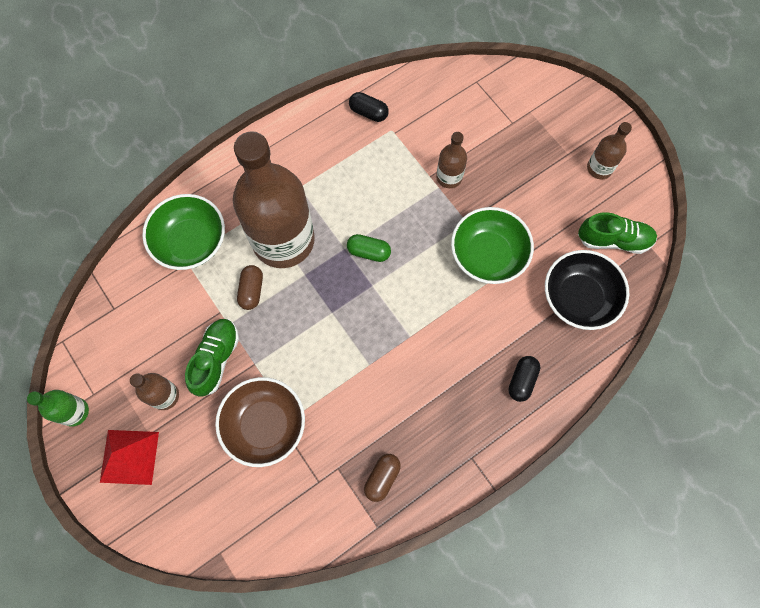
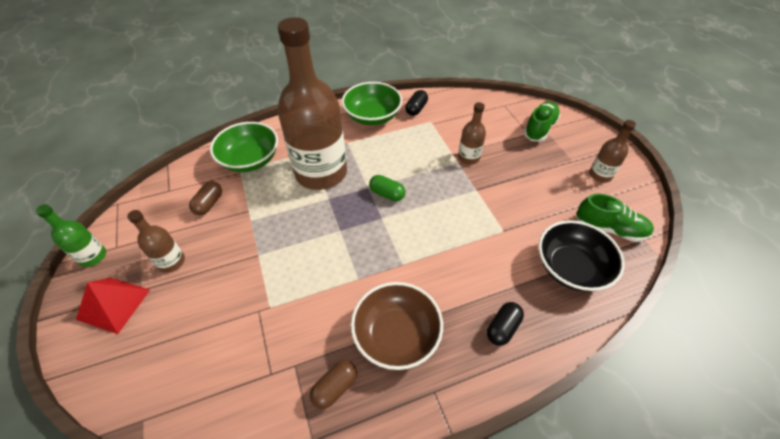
camera: 15 degrees right, 20 degrees down
green shoe [185,319,239,397] -> green shoe moved to [524,101,561,141]
brown bowl [215,377,305,467] -> brown bowl moved to [351,282,443,370]
brown capsule [237,265,263,310] -> brown capsule moved to [189,181,222,215]
black capsule [349,92,389,122] -> black capsule turned 75 degrees clockwise [405,90,428,116]
green bowl [451,207,534,284] -> green bowl moved to [342,82,402,125]

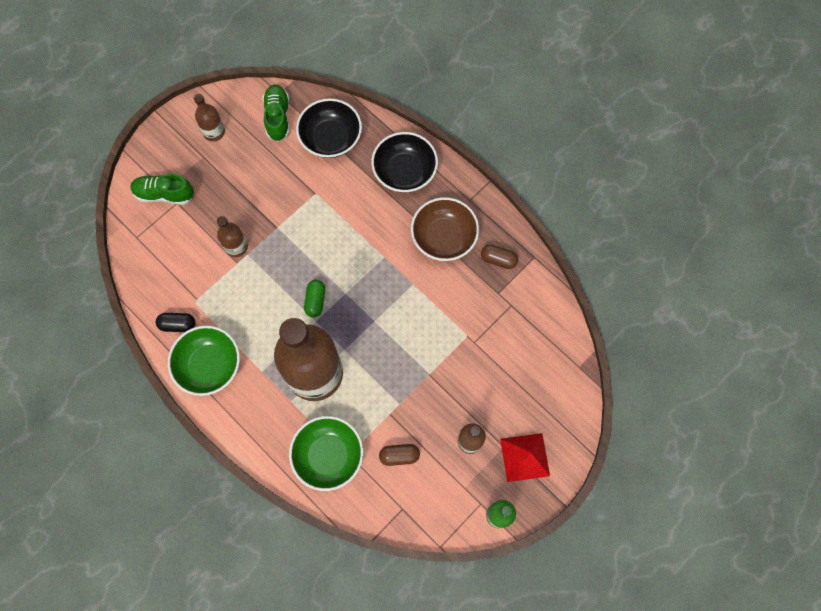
camera: 115 degrees left, 20 degrees up
black capsule [487,302,524,346] -> black bowl [371,132,438,193]

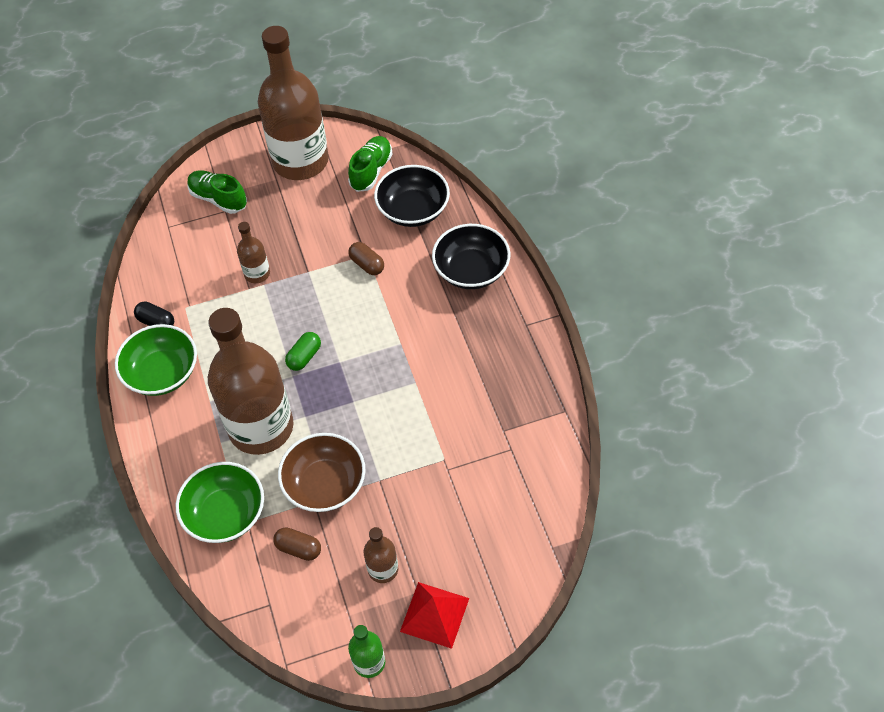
camera: 30 degrees right, 15 degrees down
brown bottle [194,94,225,141] -> brown bottle [258,26,329,180], size x2.31
brown bowl [411,197,479,261] -> brown bowl moved to [278,433,365,512]
brown capsule [481,245,518,269] -> brown capsule moved to [348,242,384,275]

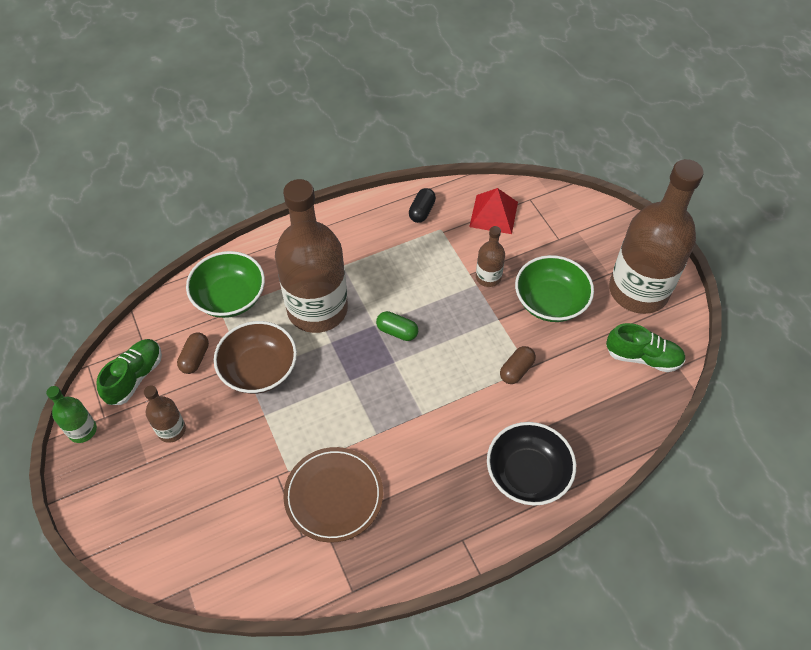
camera: 80 degrees right, 0 degrees up
green bowl [115,324,197,396] -> green bowl moved to [515,255,594,322]
green shoe [187,170,247,214] -> green shoe moved to [97,339,162,405]
black bowl [374,165,450,227] -> none
red pyramid [400,582,469,649] -> red pyramid moved to [469,188,518,234]
none -> brown plate [283,447,383,543]

